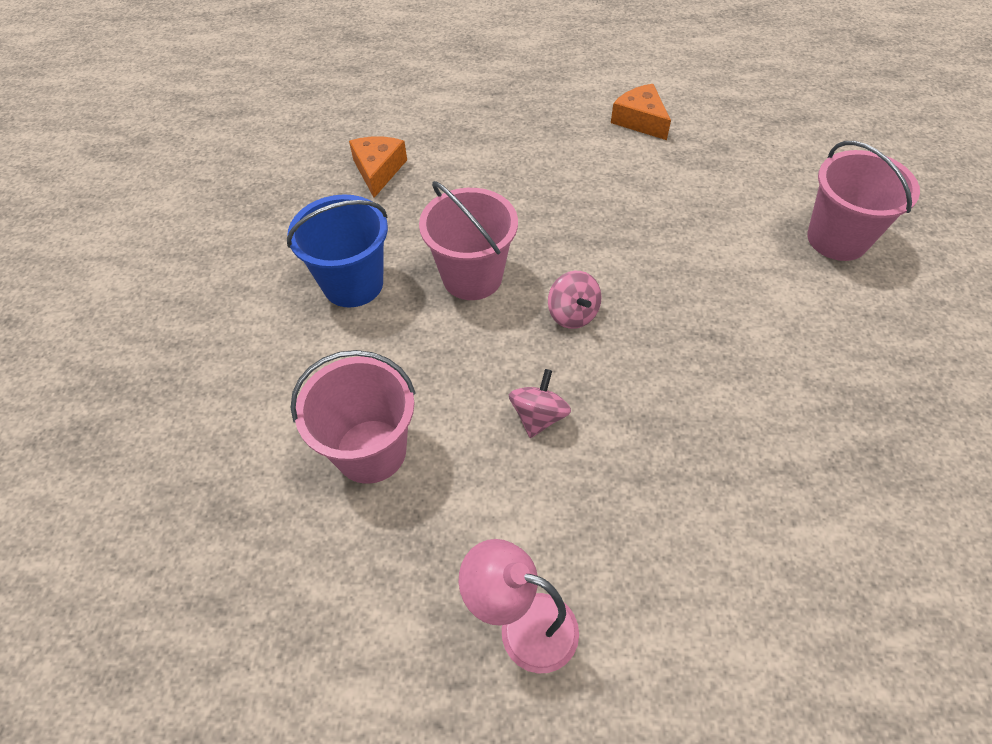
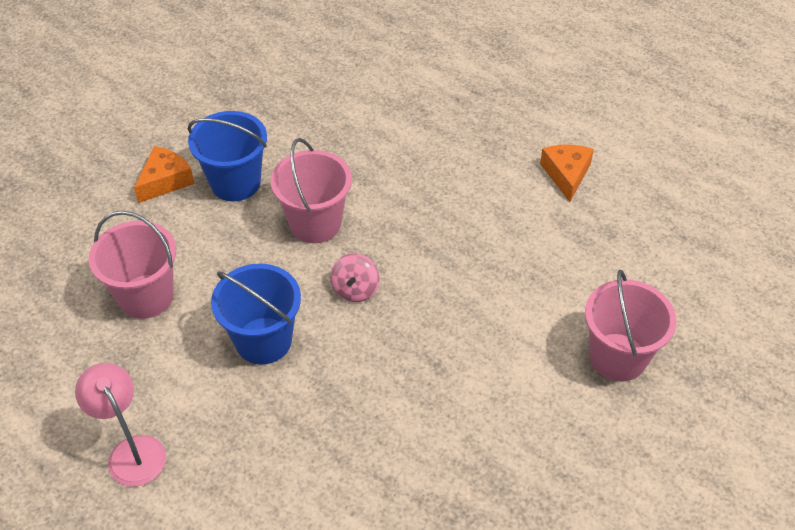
camera: 35 degrees right, 5 degrees down
orange cheese [349,136,407,198] -> orange cheese moved to [134,146,194,203]
pink spinning top [509,369,571,438] -> blue bucket [211,264,301,365]

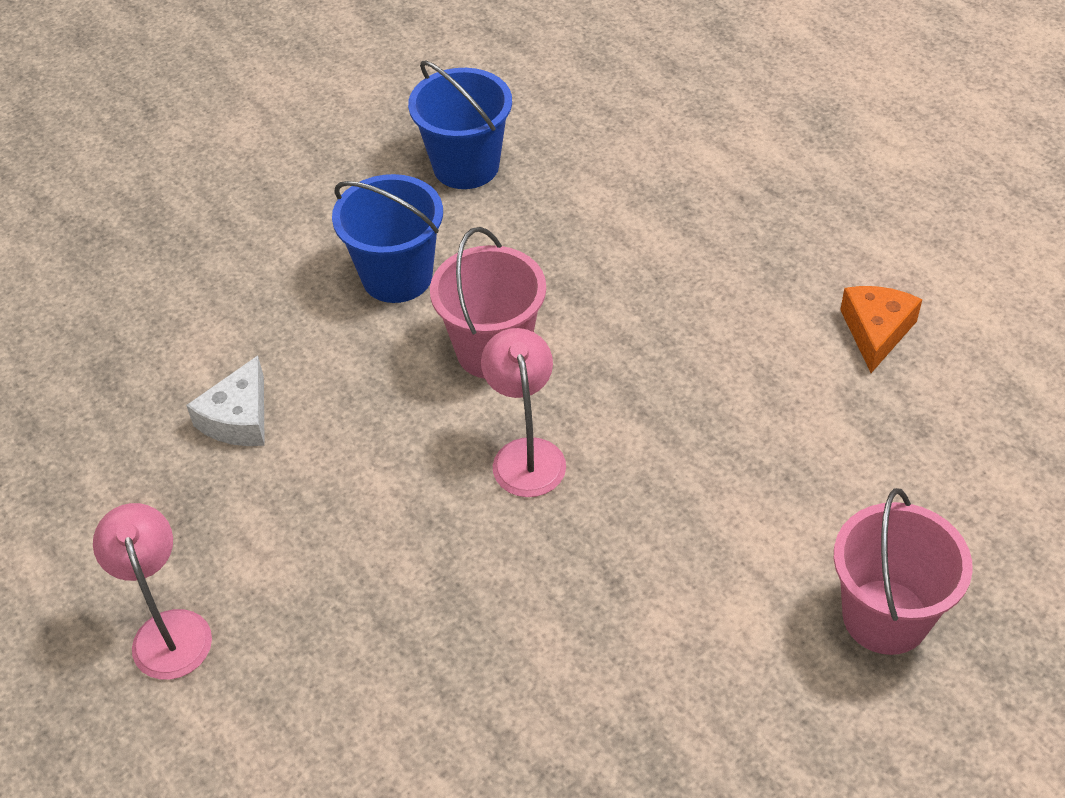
camera: 15 degrees right, 0 degrees up
pink bucket [89,211,176,319] -> white cheese [186,356,265,446]
orange cheese [134,146,194,203] -> none
blue bucket [211,264,301,365] -> blue bucket moved to [408,61,512,189]
pink spinning top [331,253,379,302] -> pink lamp [481,328,566,497]

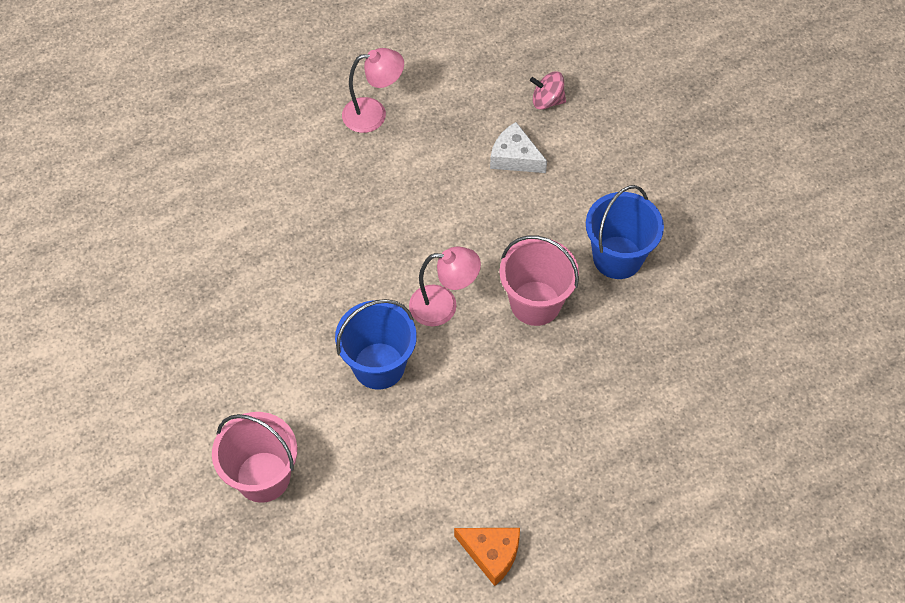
camera: 100 degrees right, 10 degrees up
blue bucket [408,61,512,189] -> blue bucket moved to [335,299,417,389]
none -> pink spinning top [530,71,566,110]

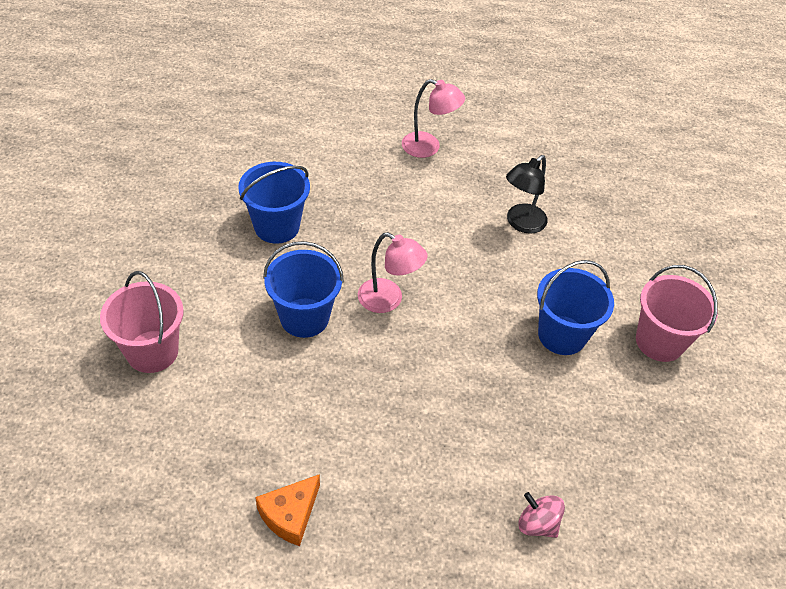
camera: 25 degrees right, 10 degrees down
orange cheese [454,528,520,586] -> orange cheese turned 75 degrees clockwise [255,474,320,546]
white cheese [490,122,547,173] -> black lamp [506,155,548,234]
pink bucket [499,235,579,326] -> pink bucket moved to [636,265,718,362]
pink spinning top [530,71,566,110] -> pink spinning top moved to [518,492,565,538]
none -> blue bucket [238,162,310,244]

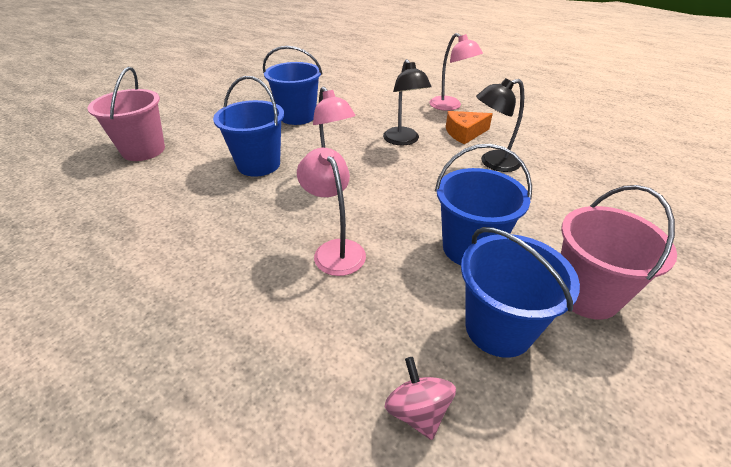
camera: 35 degrees right, 10 degrees down
orange cheese [255,474,320,546] -> orange cheese moved to [446,111,493,145]
pink spinning top [518,492,565,538] -> pink spinning top moved to [385,357,456,440]
none -> pink lamp [297,148,366,276]
none -> black lamp [383,59,432,145]
none -> blue bucket [461,227,580,358]

